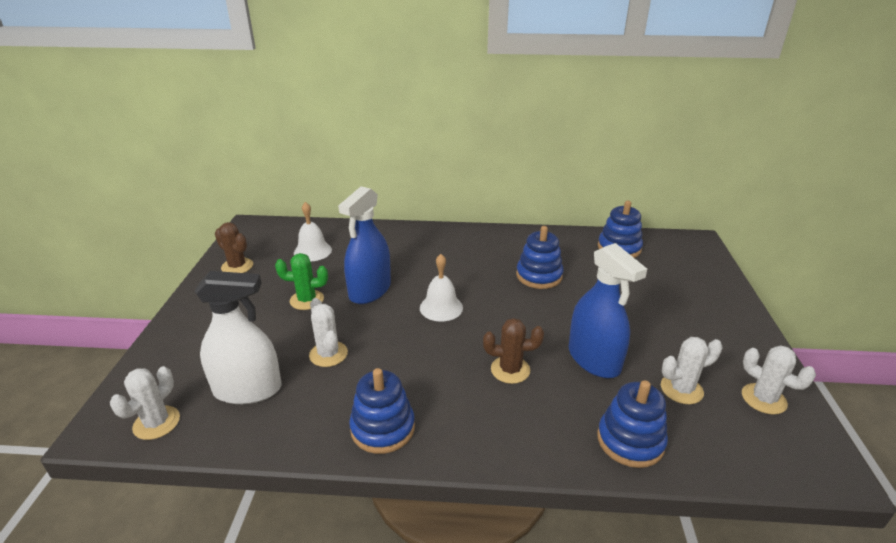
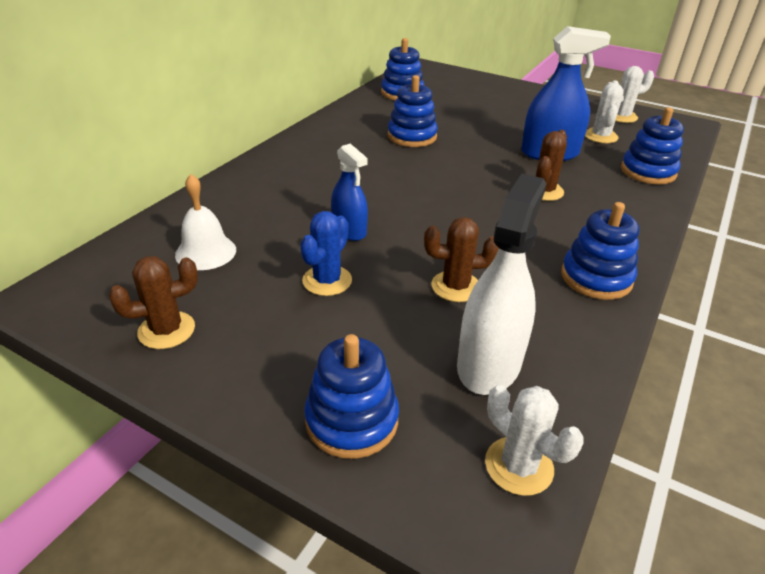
camera: 65 degrees left, 5 degrees up
green cactus [275,253,328,310] -> blue cactus [300,211,352,296]
white cactus [309,298,348,367] -> brown cactus [424,217,499,302]
blue spray bottle [338,186,391,304] -> blue spray bottle [331,144,368,241], size x0.61
white bell [420,254,463,322] -> none
none -> blue stacking toy [304,334,399,459]

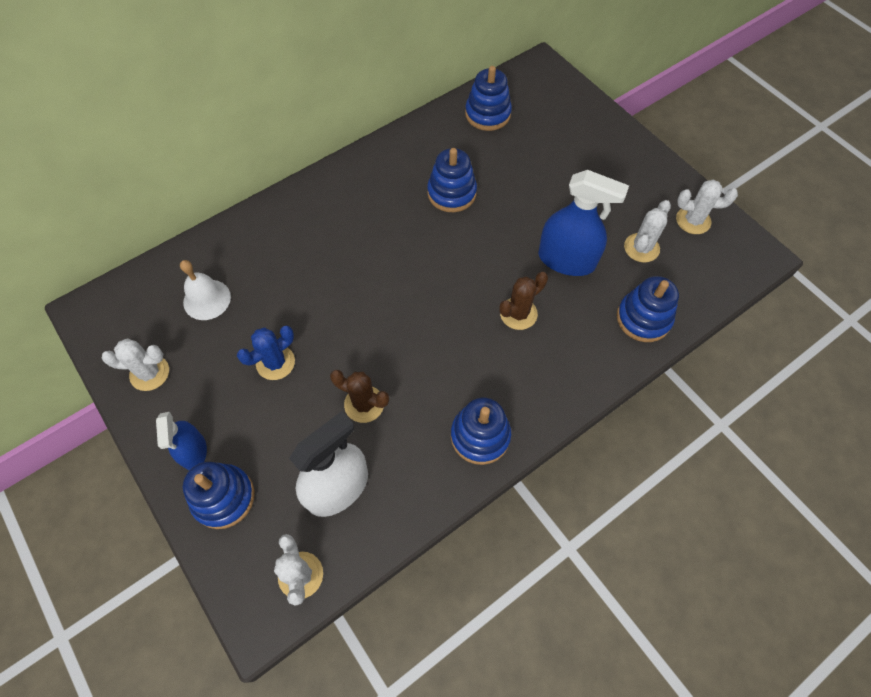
camera: 25 degrees right, 25 degrees up
brown cactus [109,256,198,349] -> white cactus [102,338,169,391]
blue spray bottle [331,144,368,241] -> blue spray bottle moved to [156,412,207,470]

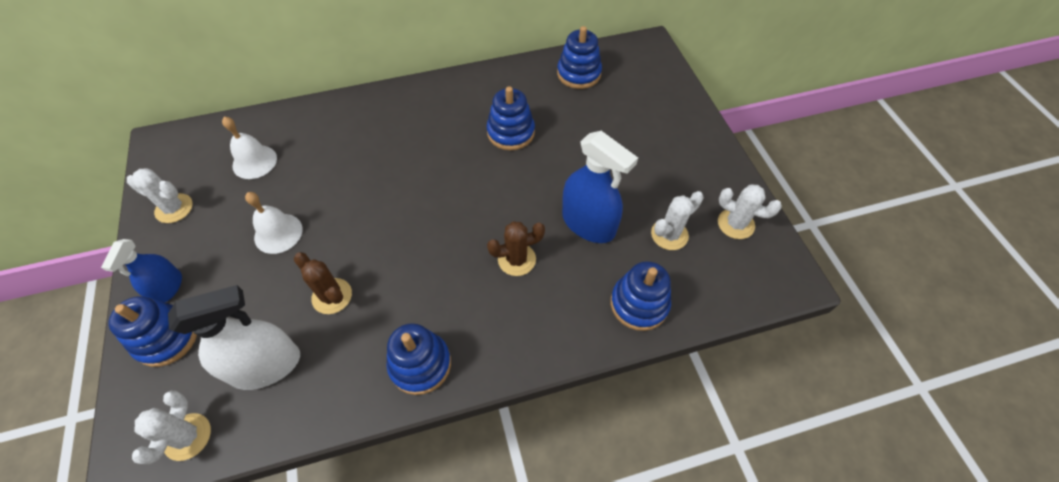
camera: 20 degrees right, 5 degrees down
blue cactus [237,326,295,380] -> white bell [245,192,303,254]

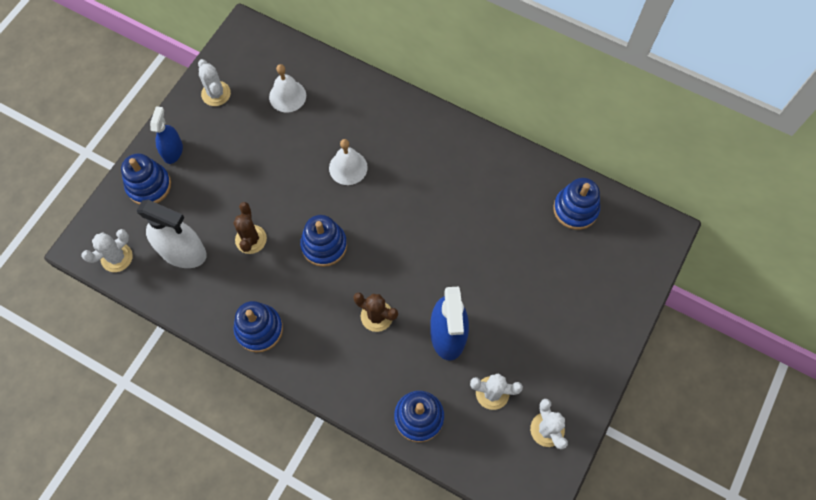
camera: 45 degrees right, 10 degrees up
blue spray bottle [101,239,182,303] -> blue spray bottle turned 135 degrees clockwise [150,106,183,164]
white bell [245,192,303,254] -> white bell moved to [329,139,368,185]
blue stacking toy [486,86,535,150] -> blue stacking toy moved to [300,215,347,267]

